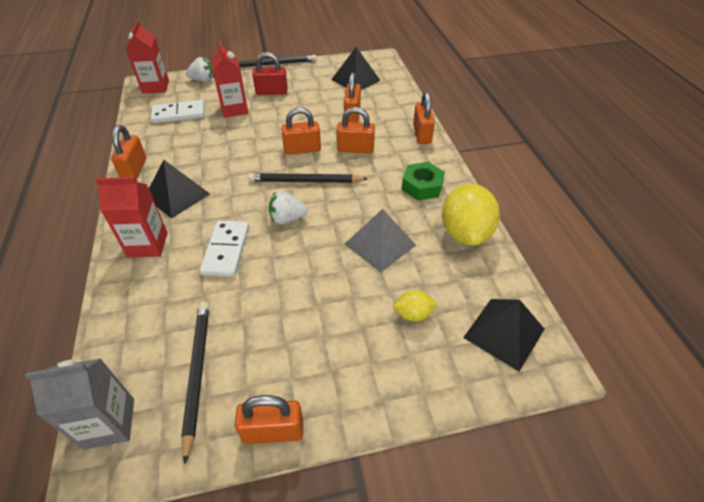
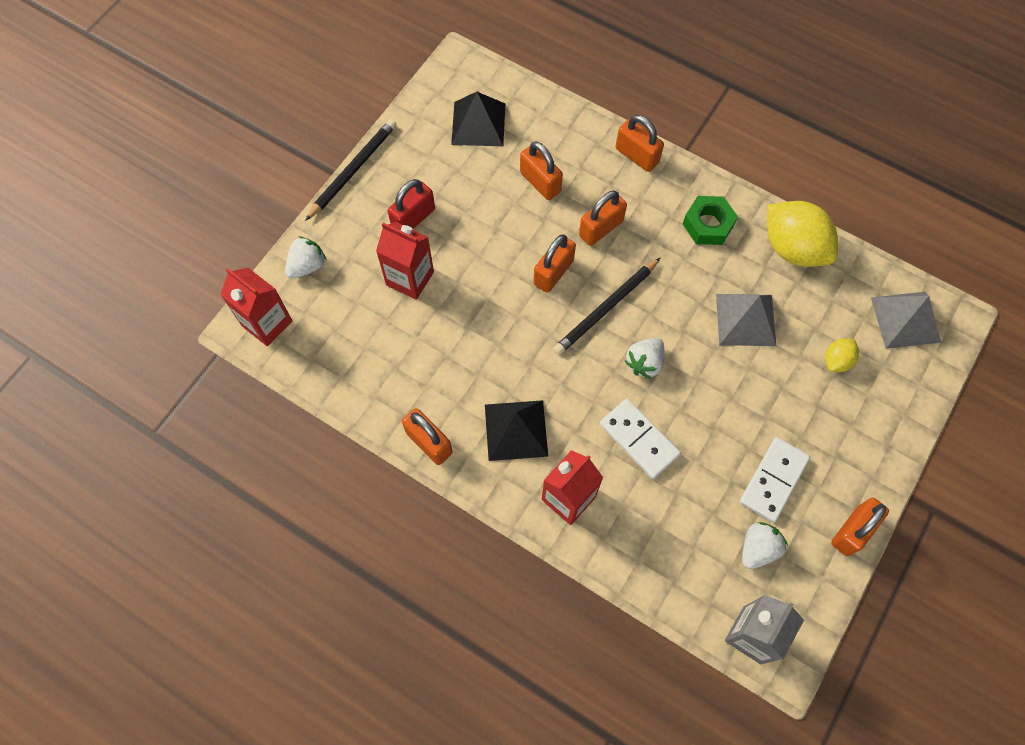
camera: 45 degrees left, 20 degrees up
white domino [151,100,204,123] -> white domino moved to [739,437,810,523]
black pencil [181,302,209,465] -> white strawberry [742,522,788,569]
black pyramid [463,299,544,371] -> grey pyramid [871,292,941,349]

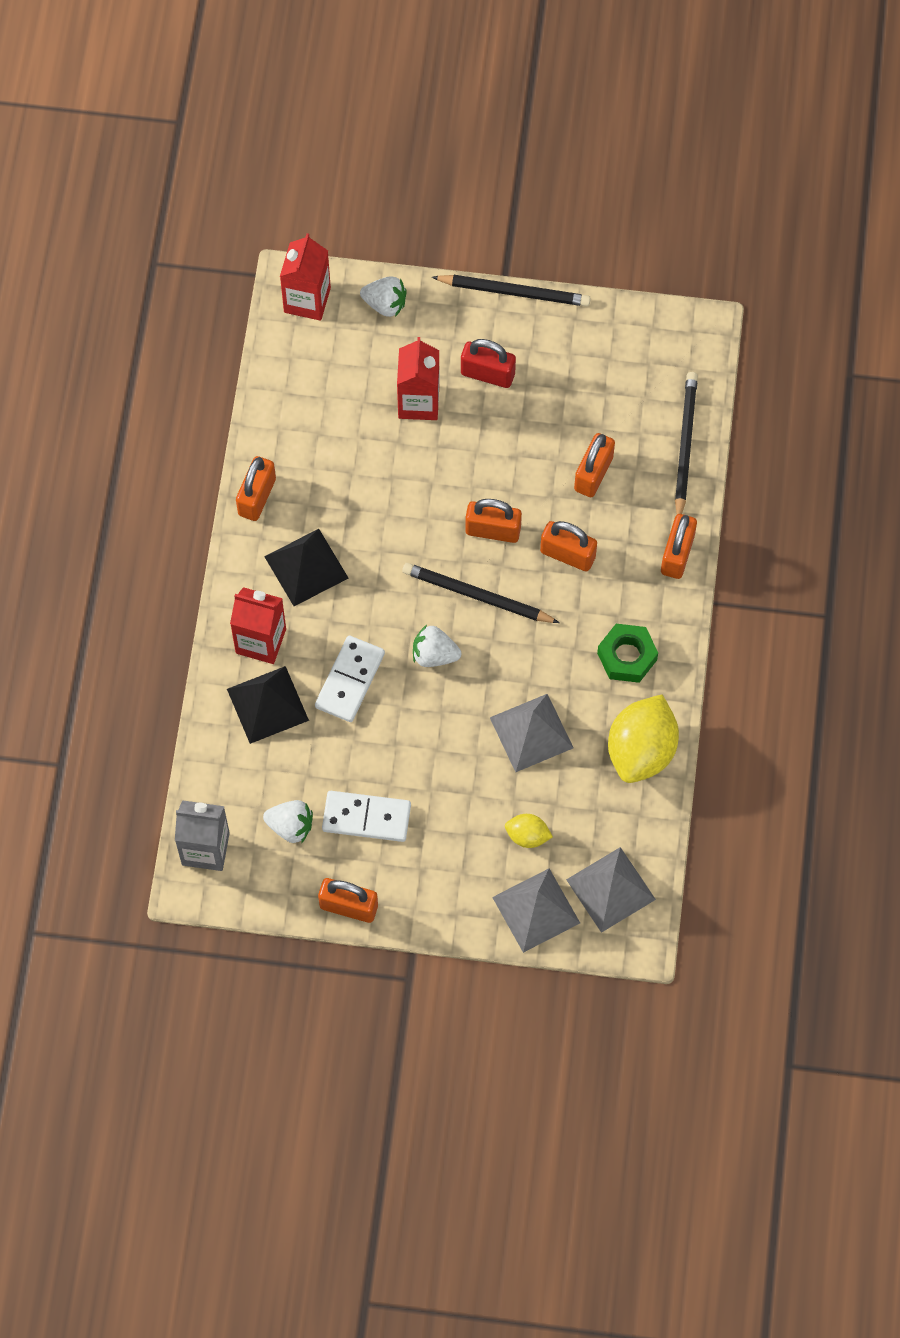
camera: 65 degrees right, 0 degrees up
black pyramid [451,92,505,146] -> black pyramid moved to [227,666,309,744]
none -> grey pyramid [492,869,580,953]
none -> black pencil [675,372,698,514]

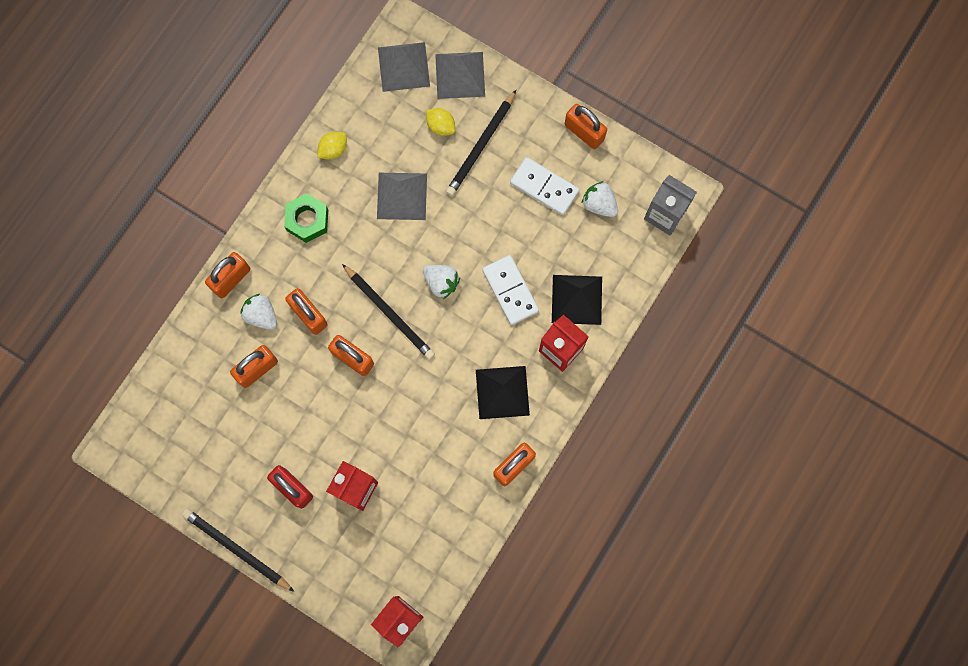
camera: 155 degrees left, 10 degrees up
white domino [315,636,385,722] -> white domino turned 75 degrees counterclockwise [482,255,539,325]
white strawberry [360,276,406,317] -> white strawberry moved to [241,294,277,330]
yellow lemon [608,694,679,783] -> yellow lemon [317,131,347,159], size x0.49
black pencil [675,372,698,514] -> black pencil moved to [446,90,516,196]

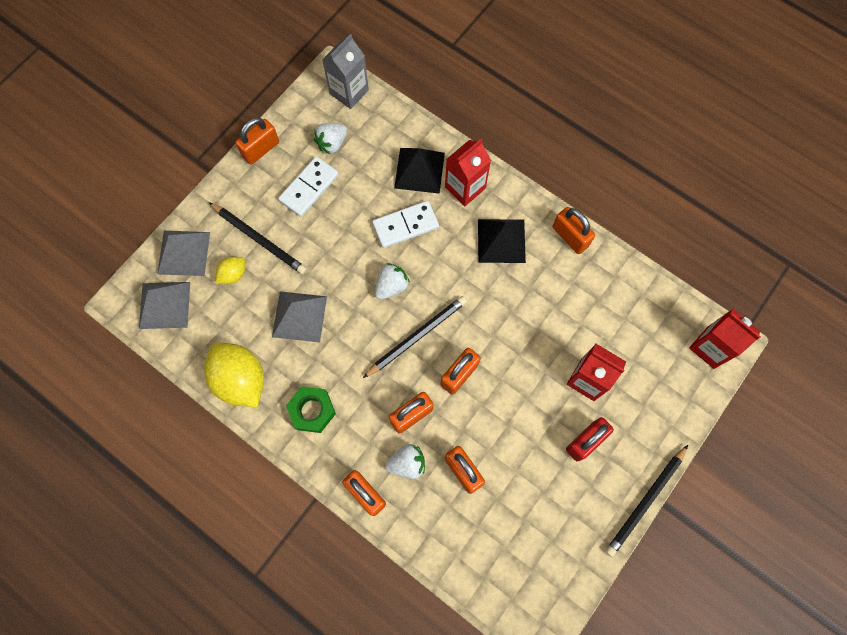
camera: 85 degrees left, 5 degrees down
white strawberry [241,294,277,330] -> white strawberry turned 150 degrees counterclockwise [385,444,425,479]
yellow lemon [317,131,347,159] -> yellow lemon [204,343,264,407], size x2.04

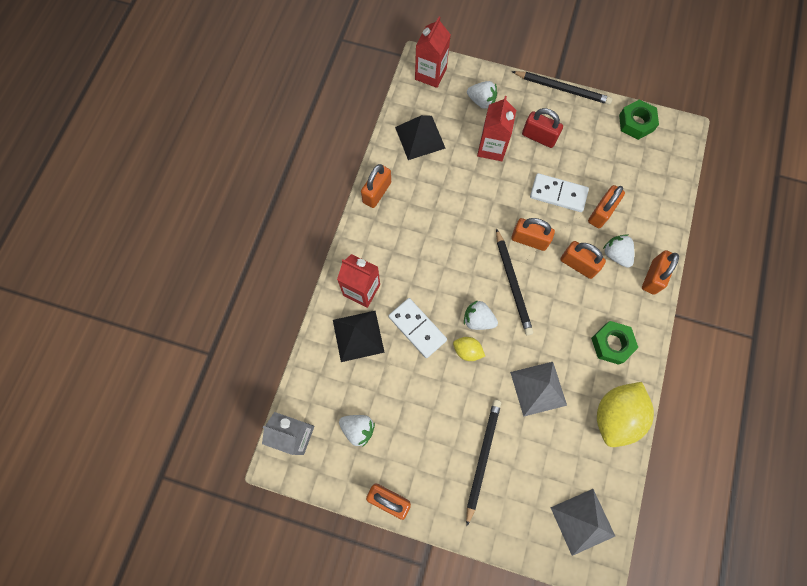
camera: 110 degrees left, 0 degrees up
grey pyramid [157,231,210,276] -> none
yellow lemon [216,257,245,284] -> yellow lemon moved to [453,337,485,361]
white domino [278,156,339,217] -> white domino moved to [530,173,589,212]
black pencil [363,296,467,378] -> black pencil turned 135 degrees counterclockwise [496,228,533,335]
black pyramid [478,219,526,263] -> black pyramid moved to [395,115,446,160]
none -> white strawberry [467,81,497,109]
none -> green nut [619,99,659,140]

